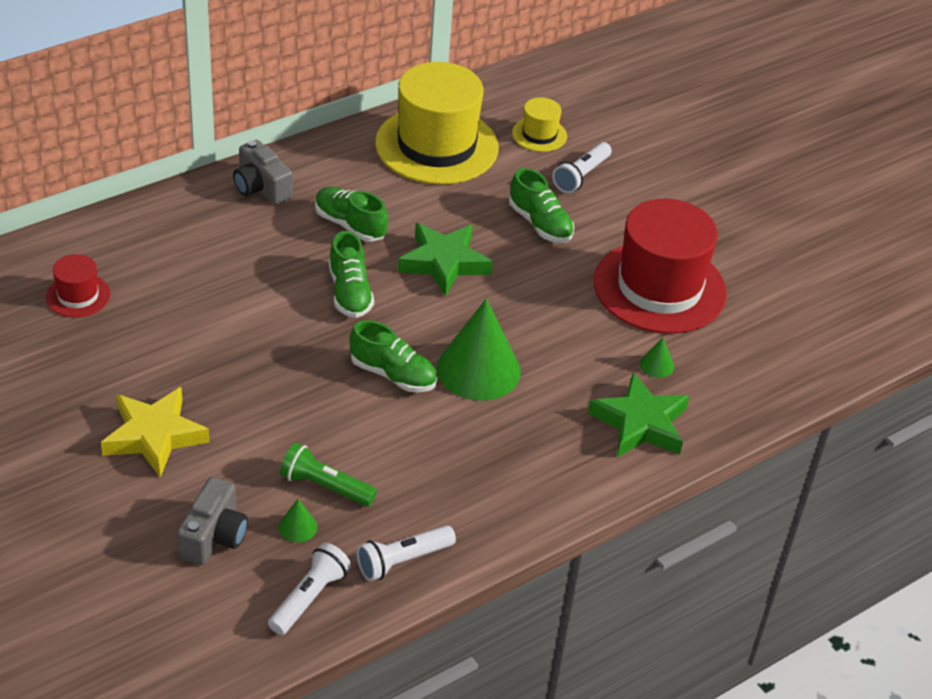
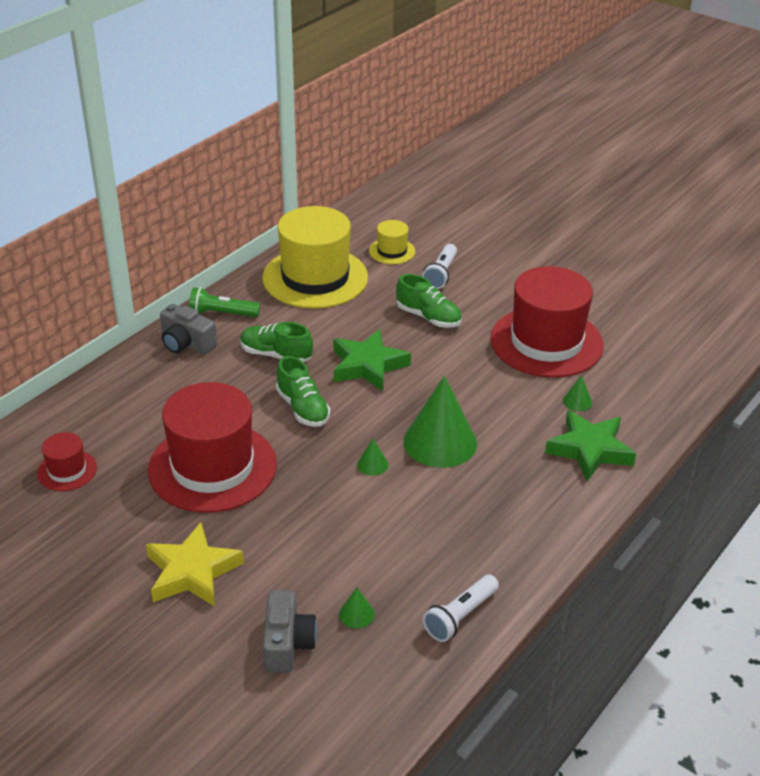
camera: 15 degrees left, 5 degrees down
white flashlight [268,543,351,635] -> none
green flashlight [280,443,377,506] -> green flashlight moved to [189,287,260,317]
green shoe [349,320,437,393] -> green cone [357,438,388,476]
none -> red hat [148,382,277,513]

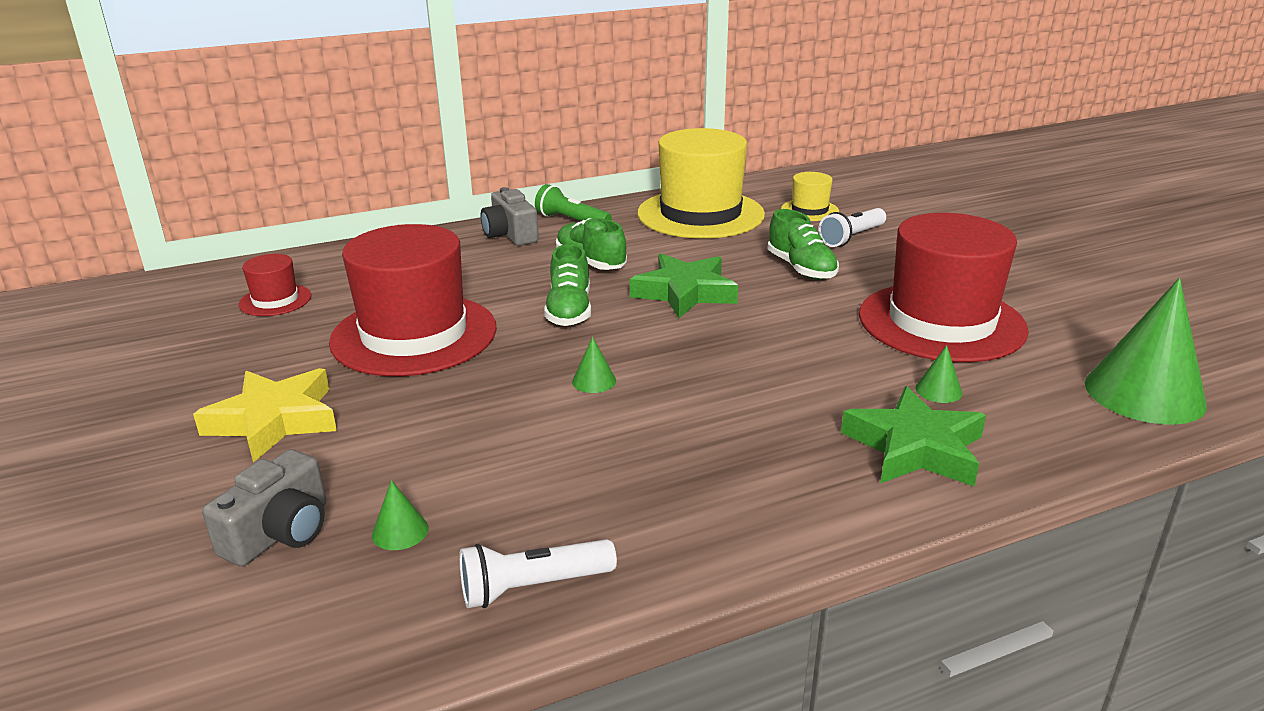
camera: 30 degrees right, 10 degrees down
green cone [403,376,477,468] -> green cone moved to [1085,278,1207,425]

